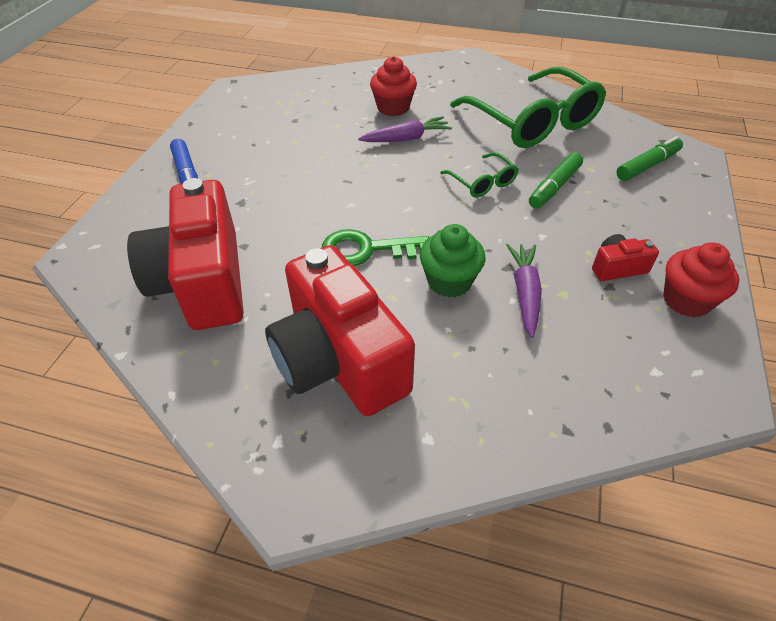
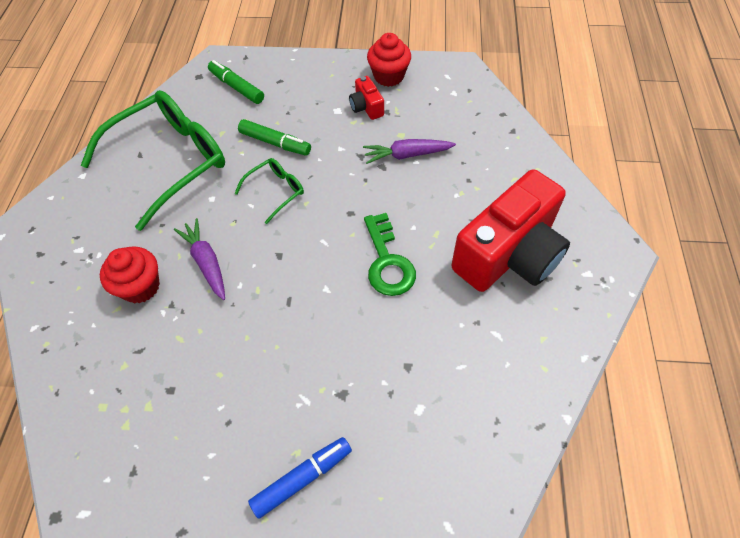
camera: 100 degrees left, 10 degrees up
red camera [127,178,244,330] -> none
green cupcake [420,224,486,298] -> none

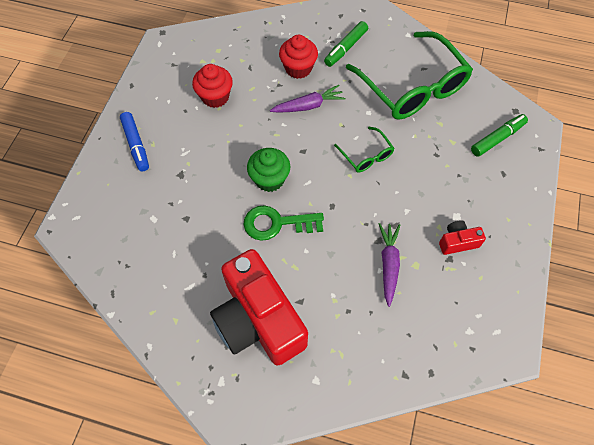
camera: 100 degrees right, 5 degrees up
green marker [238,119,311,156] -> green marker moved to [324,21,368,67]
red cupcake [367,33,411,87] -> red cupcake moved to [192,64,233,108]
none -> green cupcake [247,148,290,192]

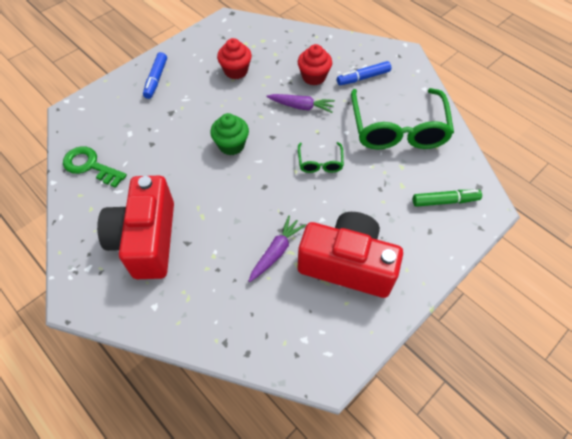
camera: 30 degrees right, 5 degrees down
green key [243,205,324,241] -> green key moved to [63,146,127,188]
green marker [324,21,368,67] -> blue marker [337,61,391,85]
red camera [439,220,486,255] -> red camera [298,212,403,298], size x2.40

